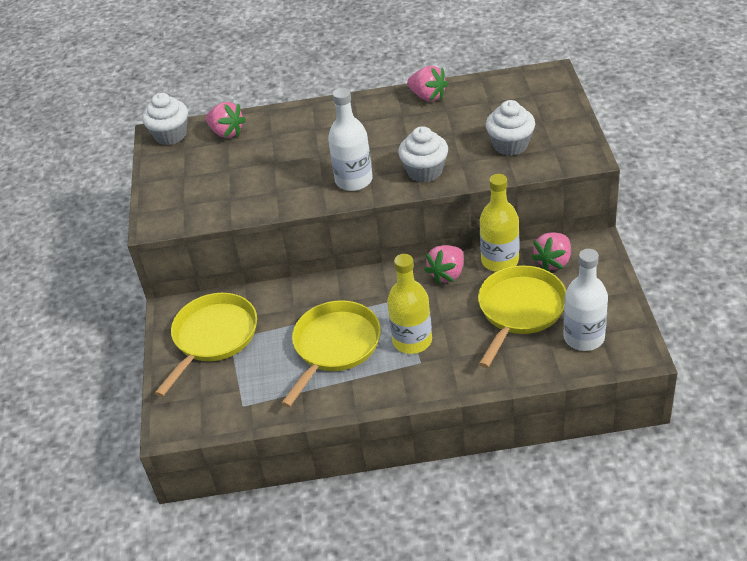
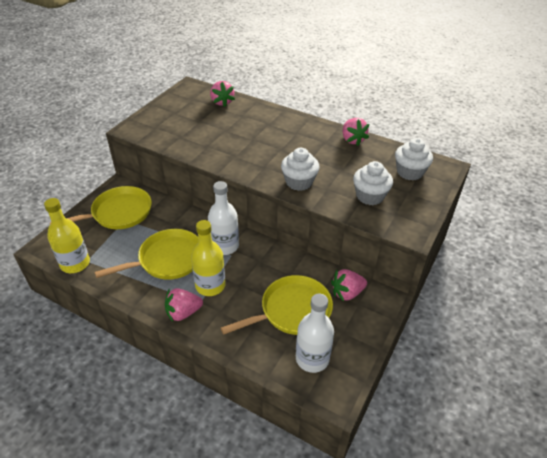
camera: 30 degrees right, 0 degrees up
white cupcake [142,93,188,145] -> white cupcake moved to [395,138,433,181]
white bottle [328,88,373,191] -> white bottle moved to [208,181,239,255]
pink strawberry [424,245,464,284] -> pink strawberry moved to [165,288,203,322]
yellow bottle [480,174,519,272] -> yellow bottle moved to [44,198,90,273]

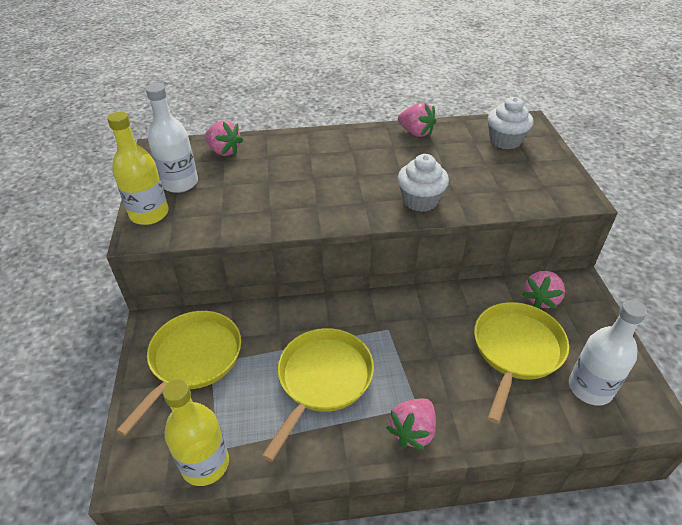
camera: 35 degrees left, 0 degrees up
yellow bottle [191,220,226,296] -> yellow bottle moved to [107,112,169,225]
white bottle [208,181,239,255] -> white bottle moved to [146,84,198,193]
white cupcake [353,161,393,205] -> none

